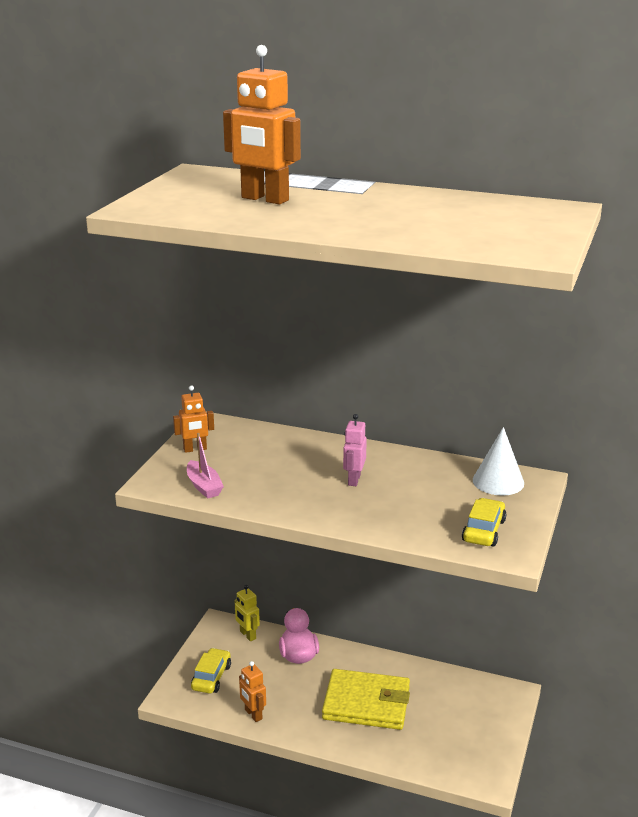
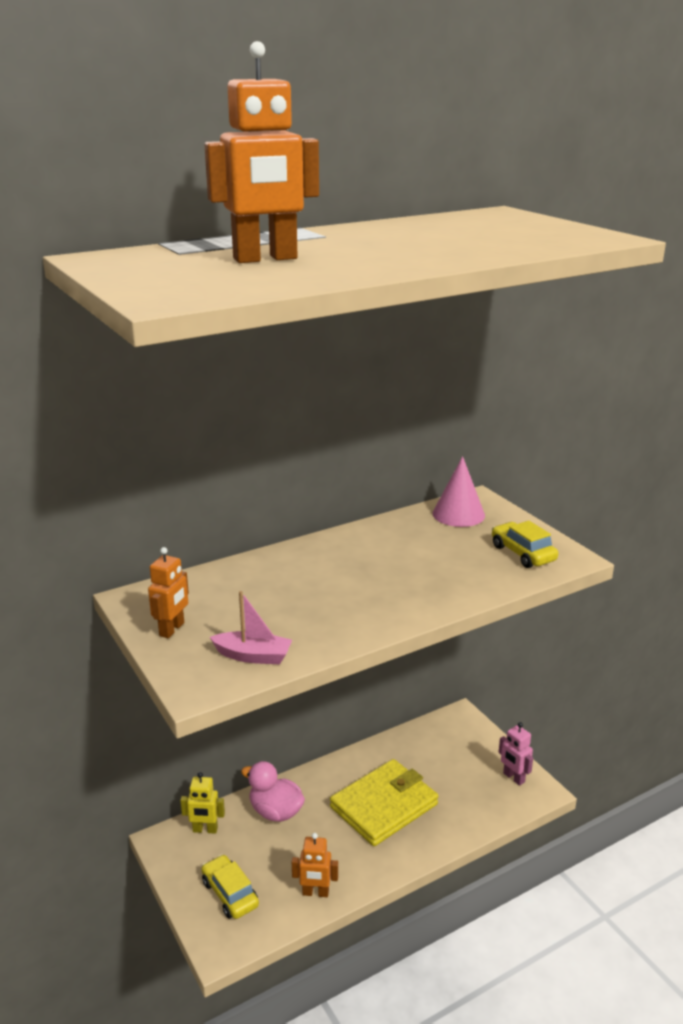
camera: 50 degrees left, 0 degrees up
pink robot [343,414,367,486] -> pink robot moved to [499,722,533,786]
white cone [473,427,524,496] -> pink cone [433,456,485,527]

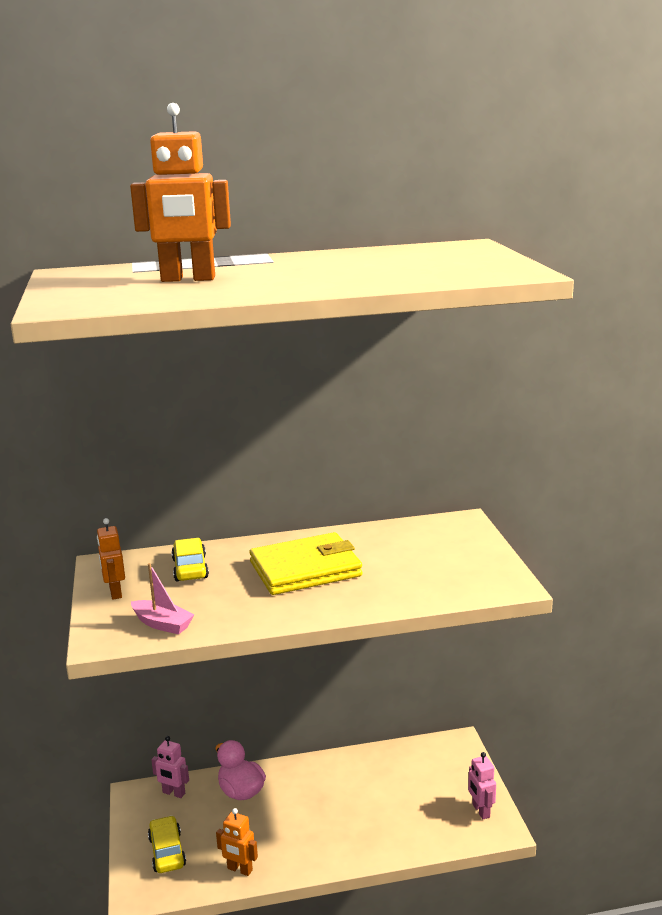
camera: 20 degrees right, 5 degrees down
orange robot [148,547,189,638] -> orange robot turned 120 degrees clockwise [97,518,125,600]
yellow robot [180,772,225,834] -> pink robot [151,736,189,798]
yellow wallet [330,759,438,846] -> yellow wallet moved to [249,532,362,595]
pink cone [433,456,485,527] -> none
yellow car [492,521,558,568] -> yellow car moved to [171,538,209,581]

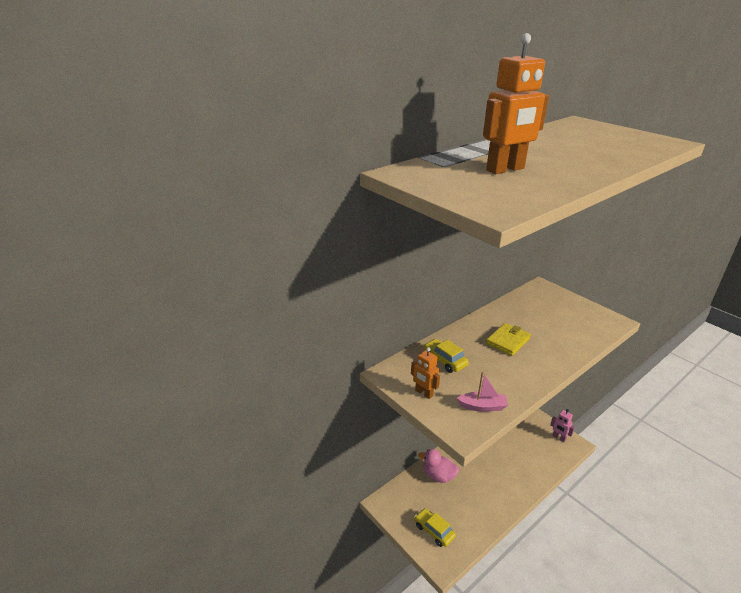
camera: 30 degrees left, 10 degrees up
pink robot [151,736,189,798] -> none
orange robot [216,808,258,876] -> none
yellow wallet [249,532,362,595] -> yellow wallet [486,323,531,356], size x0.64

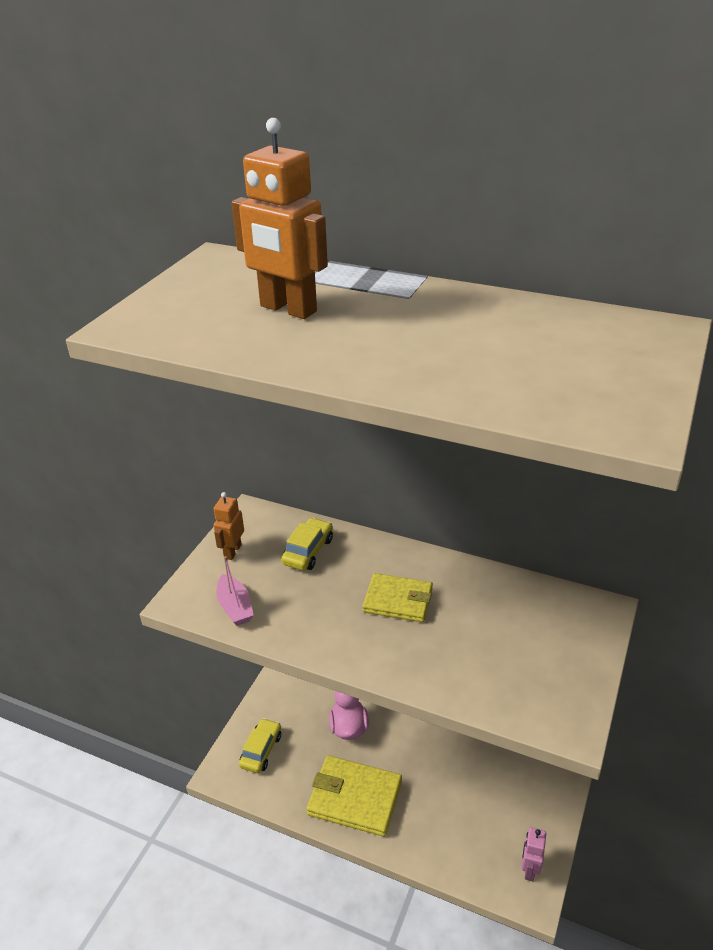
camera: 65 degrees right, 5 degrees up
none -> yellow wallet [306,755,402,837]

